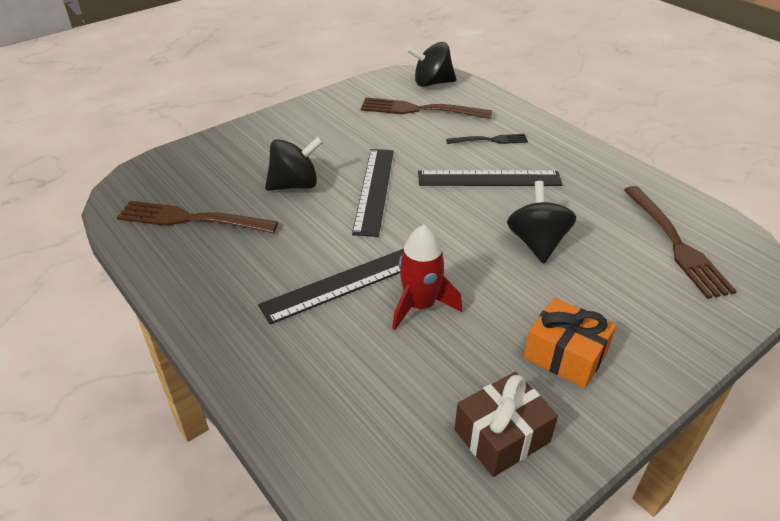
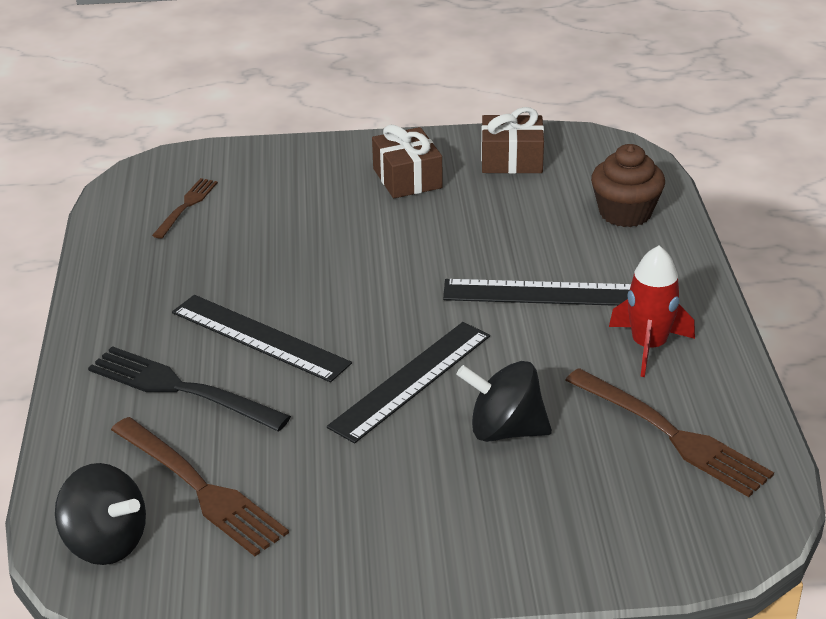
camera: 145 degrees left, 5 degrees down
red rocket [392,225,462,330] -> red rocket moved to [609,245,695,377]
black fork [446,134,528,144] -> black fork [88,346,291,432], size x1.72
black spinning top [507,181,576,263] -> none
orange gift [524,297,616,388] -> brown gift [372,125,442,198]
brown fork [624,186,737,299] -> brown fork [152,178,218,239], size x0.58
none -> brown cupcake [591,144,665,227]

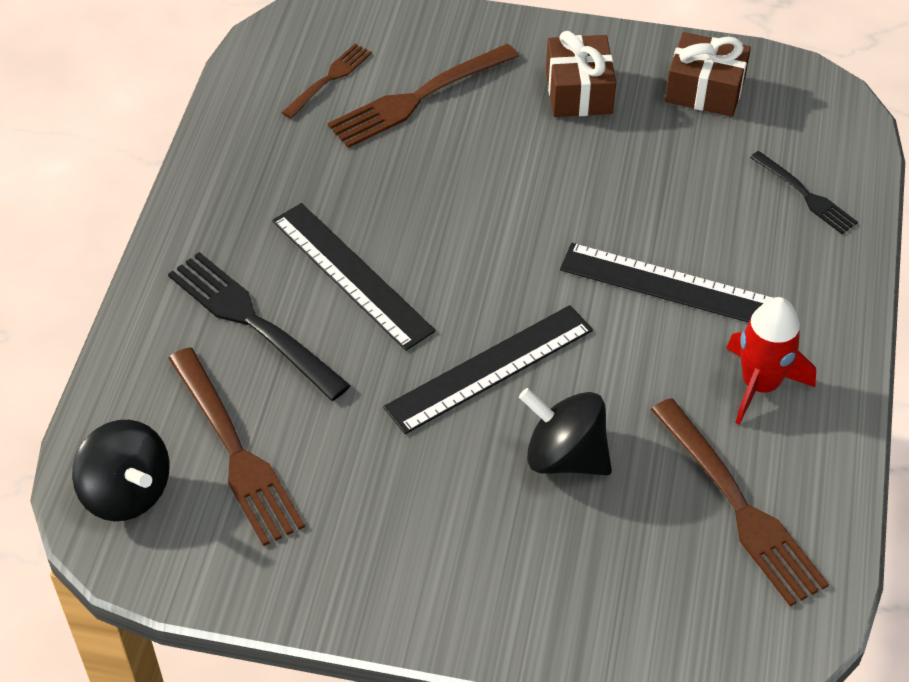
camera: 15 degrees right, 15 degrees up
brown cupcake [591,144,665,227] -> black fork [750,151,858,234]
none -> brown fork [328,44,519,148]

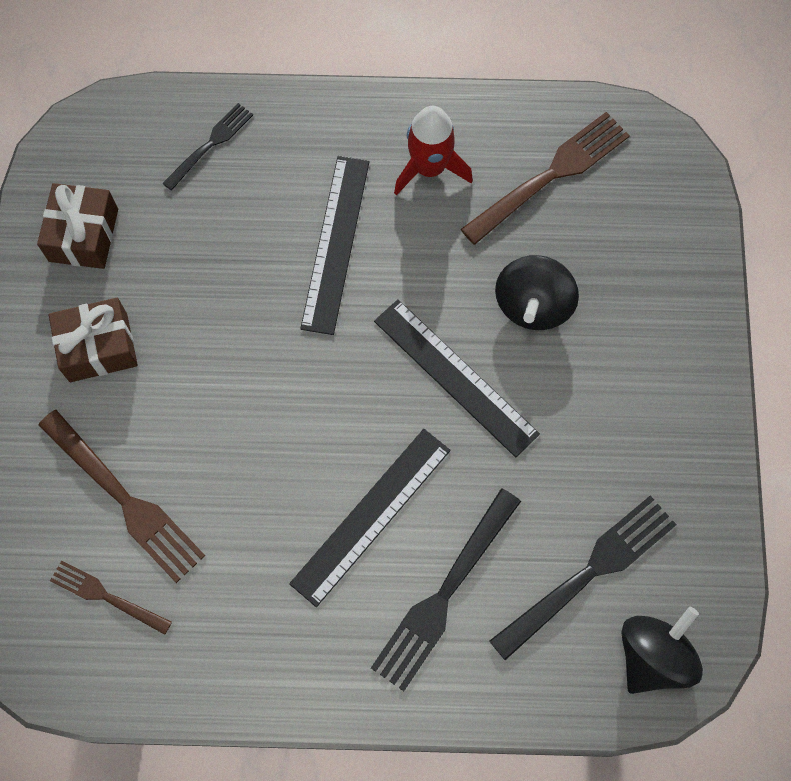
camera: 100 degrees left, 20 degrees up
brown fork [168,347,305,546] -> black fork [489,496,677,660]

